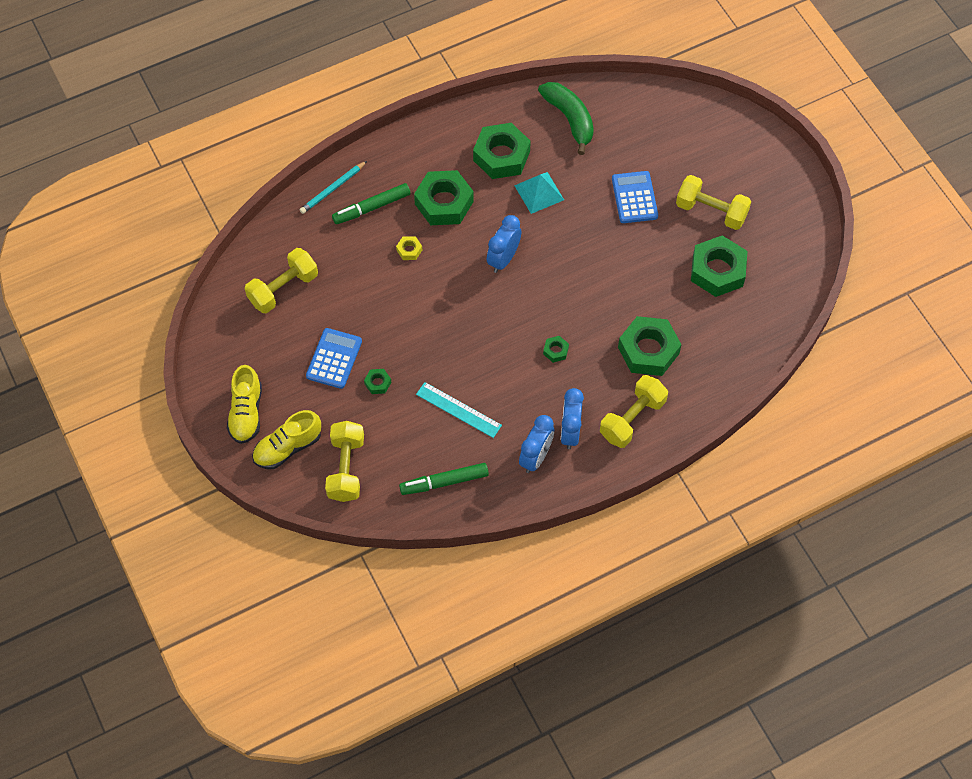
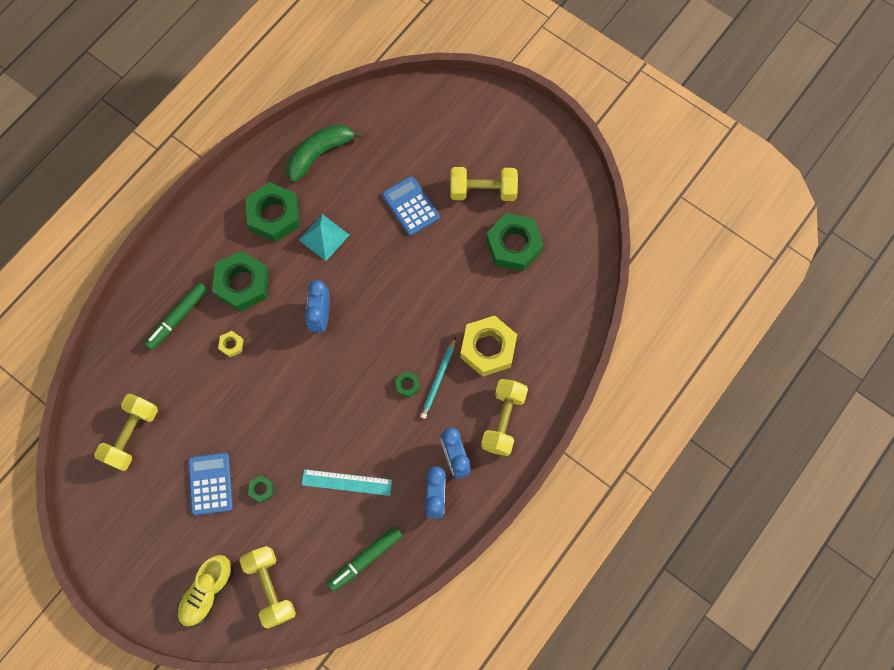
camera: 25 degrees left, 10 degrees up
yellow shoe [227,365,262,444] -> none
turquoise pencil [300,161,367,214] -> turquoise pencil moved to [420,337,456,419]
green banana [538,82,594,155] -> green banana turned 75 degrees counterclockwise [286,124,364,183]
green nut [618,316,682,376] -> yellow nut [460,316,517,377]

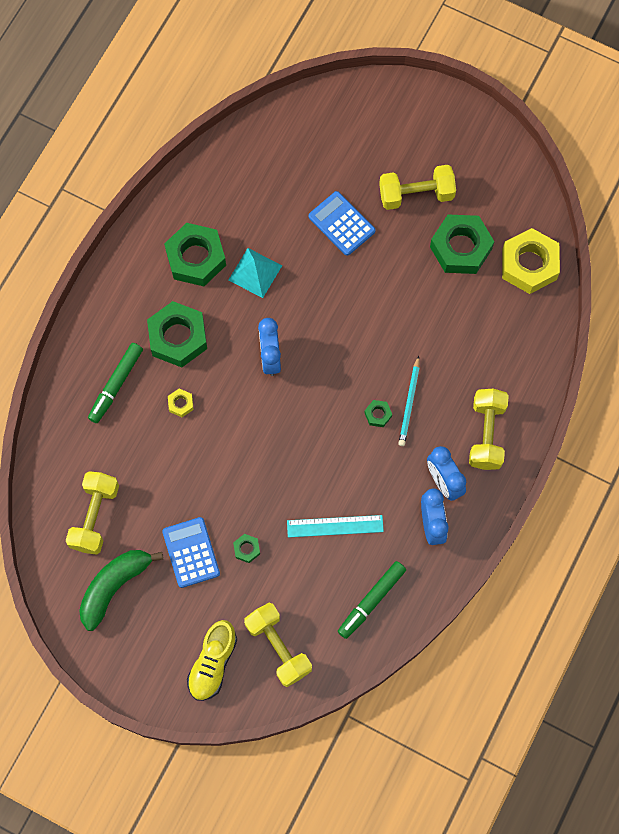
camera: 10 degrees left, 0 degrees up
green banana [286,124,364,183] -> green banana moved to [79,550,163,631]
yellow nut [460,316,517,377] -> yellow nut moved to [502,228,560,294]

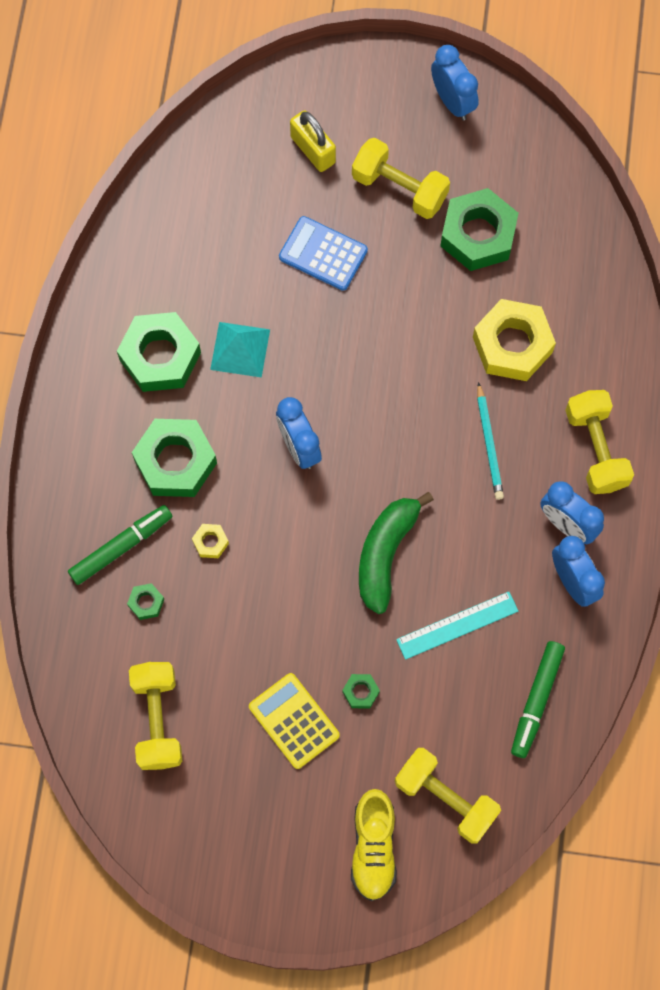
camera: 20 degrees left, 0 degrees up
green banana [79,550,163,631] -> green banana moved to [359,492,434,614]
green marker [88,343,143,423] -> green marker turned 135 degrees counterclockwise [68,505,172,585]
blue calculator [162,517,220,588] -> yellow calculator [249,673,340,769]
green nut [364,400,392,427] -> green nut moved to [127,583,164,620]
yellow dumbbell [379,165,456,210] -> yellow dumbbell turned 60 degrees clockwise [352,138,450,219]
yellow nut [502,228,560,294] -> yellow nut moved to [473,299,556,381]
none -> yellow padlock [290,110,336,172]
none -> blue clock [431,45,479,120]

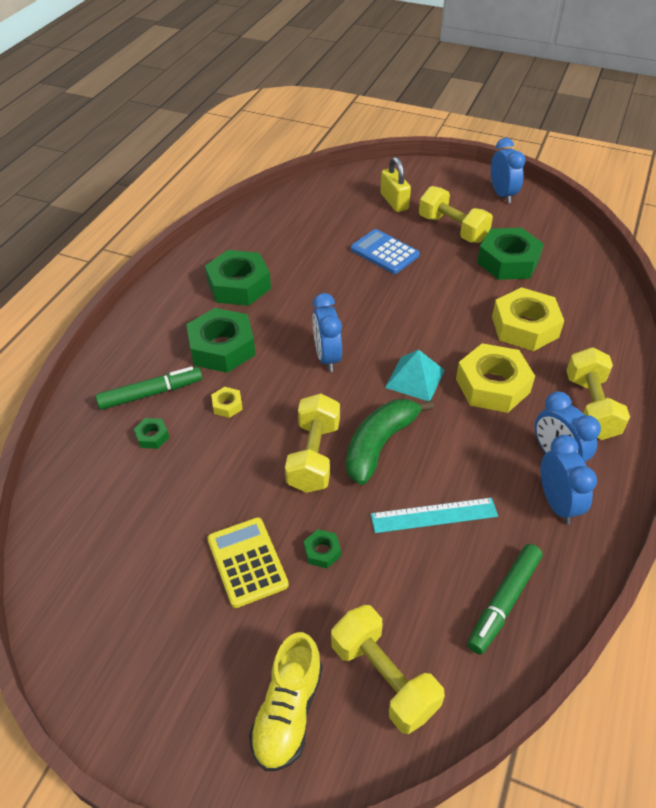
camera: 15 degrees right, 25 degrees down
yellow dumbbell [129,662,182,770] -> yellow dumbbell moved to [285,393,340,493]
turquoise pyramid [210,322,270,378] -> turquoise pyramid moved to [385,350,445,401]
turquoise pencil [477,382,504,500] -> yellow nut [456,343,535,413]

